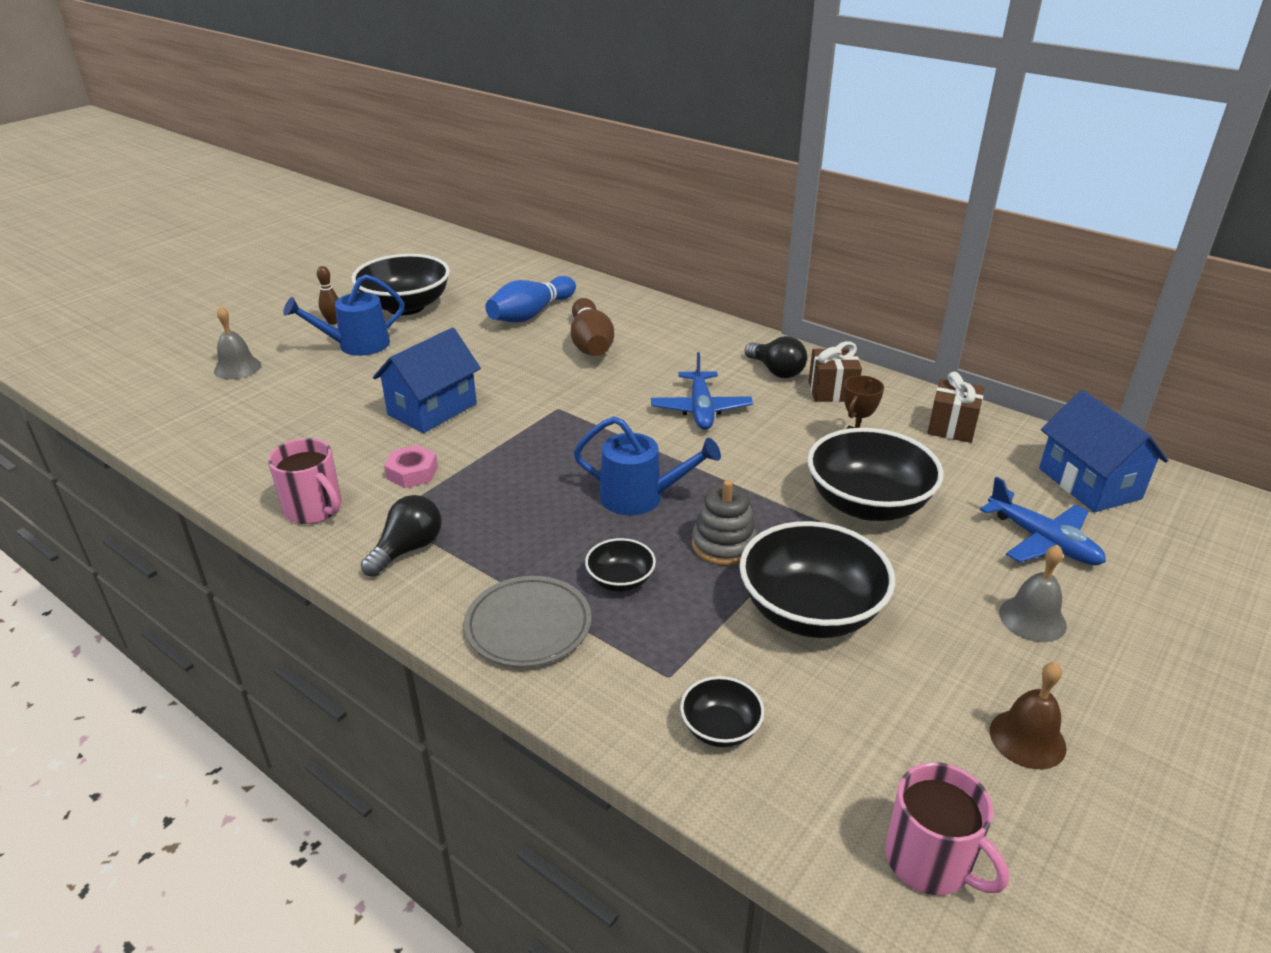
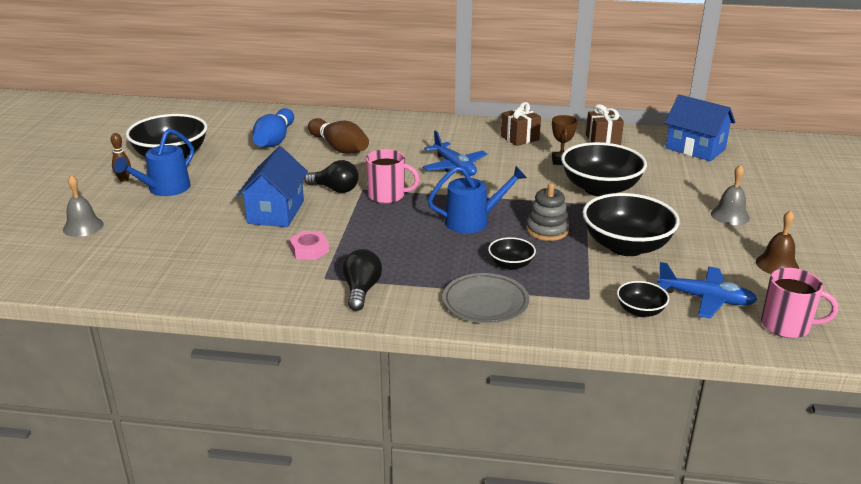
camera: 30 degrees left, 5 degrees down
pink mug [268,438,342,524] -> pink mug moved to [366,149,420,204]
black light bulb [745,336,807,378] -> black light bulb moved to [304,160,359,193]
blue plane [980,477,1106,565] -> blue plane moved to [657,262,758,319]

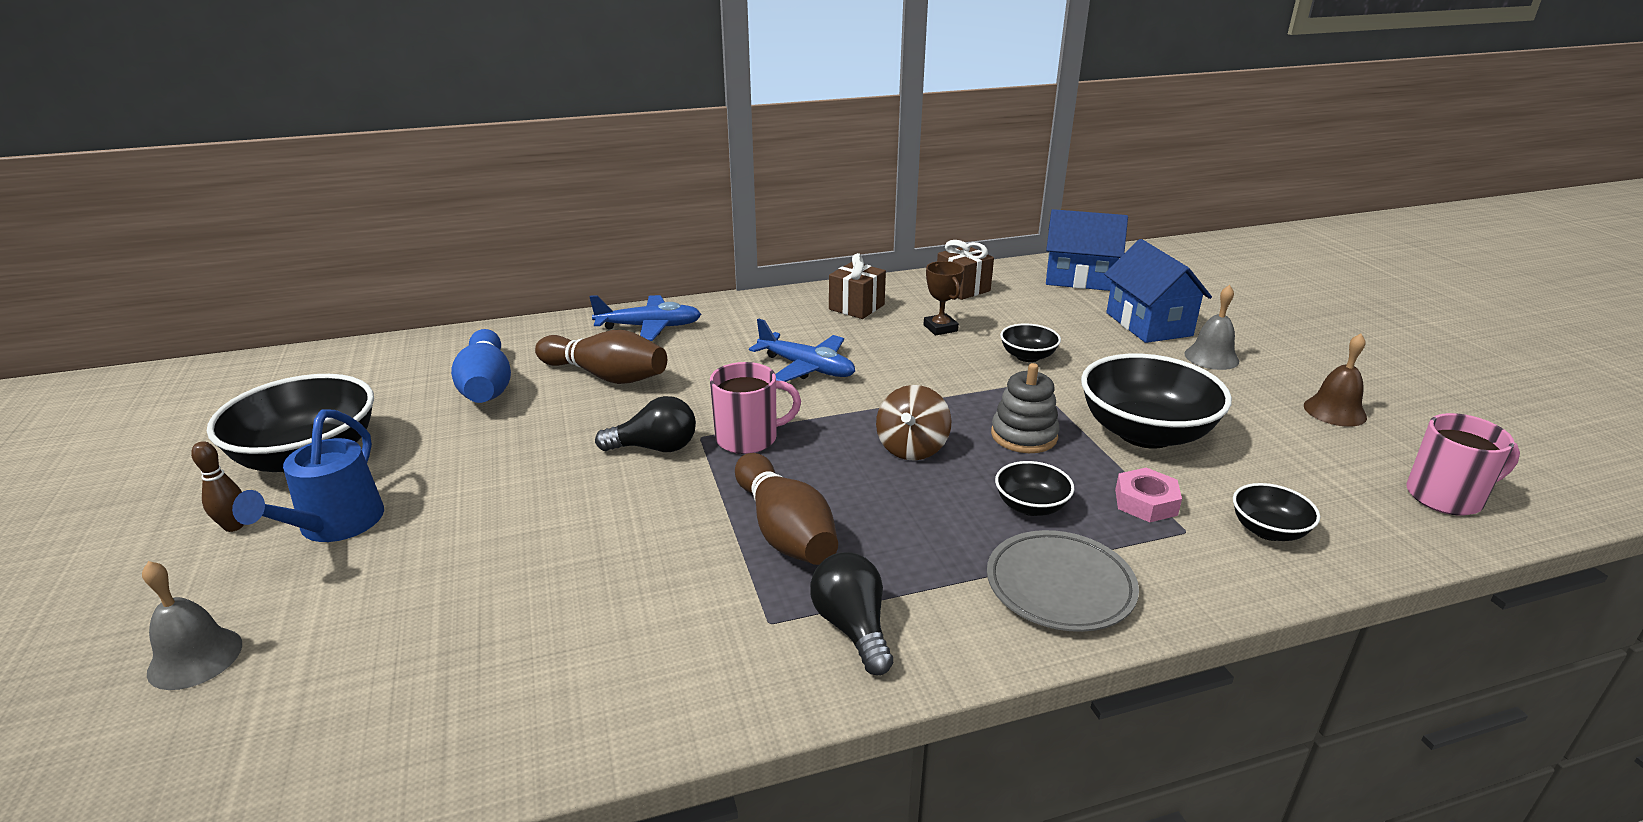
camera: 25 degrees left, 0 degrees up
blue house [237,146,308,227] -> blue house moved to [1104,239,1212,343]
pink nut [289,231,329,260] -> pink nut moved to [1115,468,1182,522]
blue watering can [428,166,527,233] -> brown spinning top [876,385,952,460]
black bowl [561,142,647,196] -> black bowl [1000,323,1061,362], size x0.49
blue plane [657,262,758,319] -> blue plane moved to [589,295,701,341]
none -> brown bowling pin [735,453,838,565]

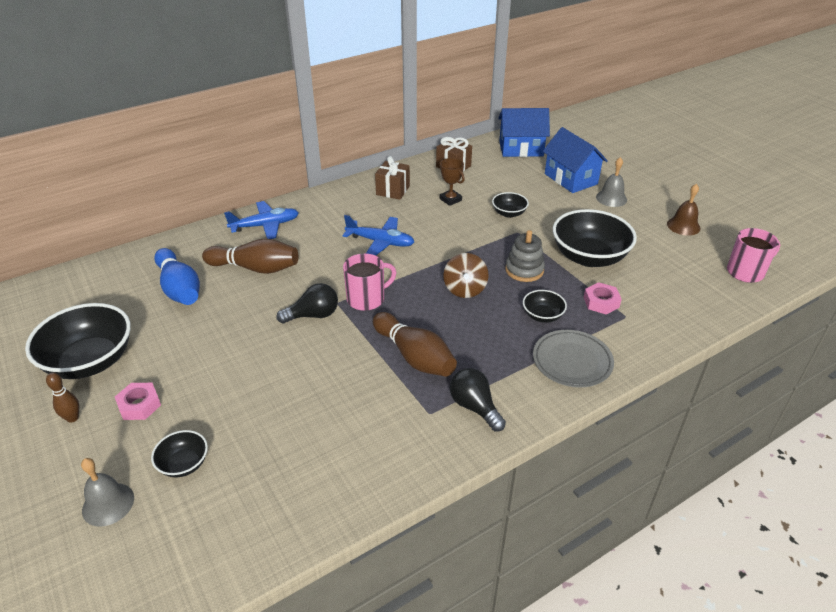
camera: 15 degrees left, 10 degrees up
blue watering can [232,410,384,542] -> pink nut [115,383,161,420]
black bowl [1233,483,1320,541] -> black bowl moved to [151,430,208,477]

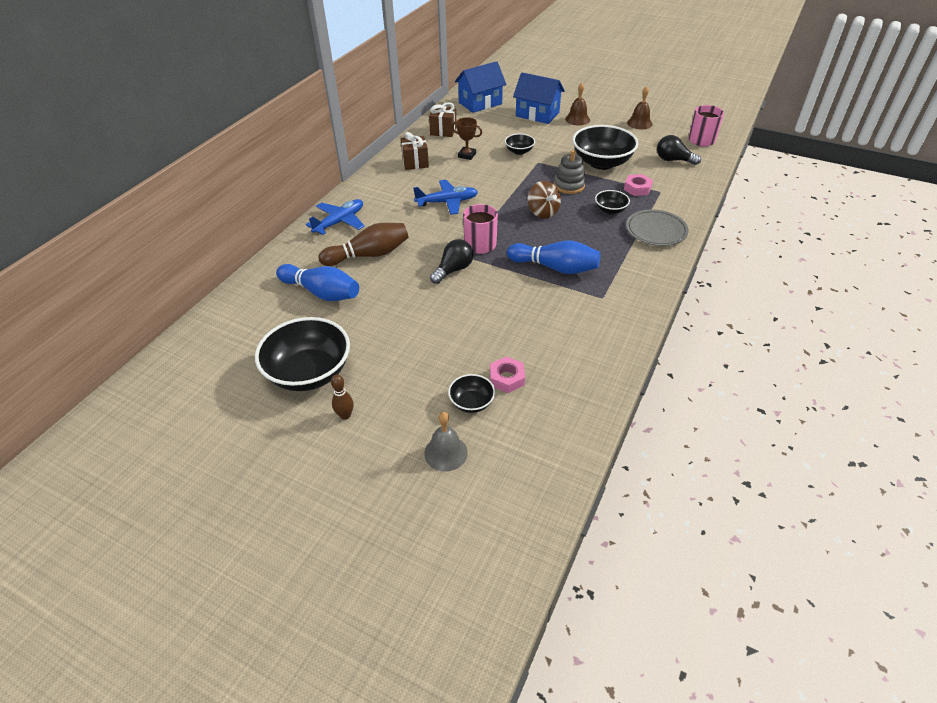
camera: 30 degrees left, 5 degrees up
pink nut [115,383,161,420] -> pink nut moved to [490,356,525,393]
brown bowling pin [373,312,457,377] -> blue bowling pin [507,241,600,274]
black light bulb [450,368,506,431] -> black light bulb moved to [657,135,701,165]
grey bell [596,157,627,207] -> brown bell [565,83,590,126]

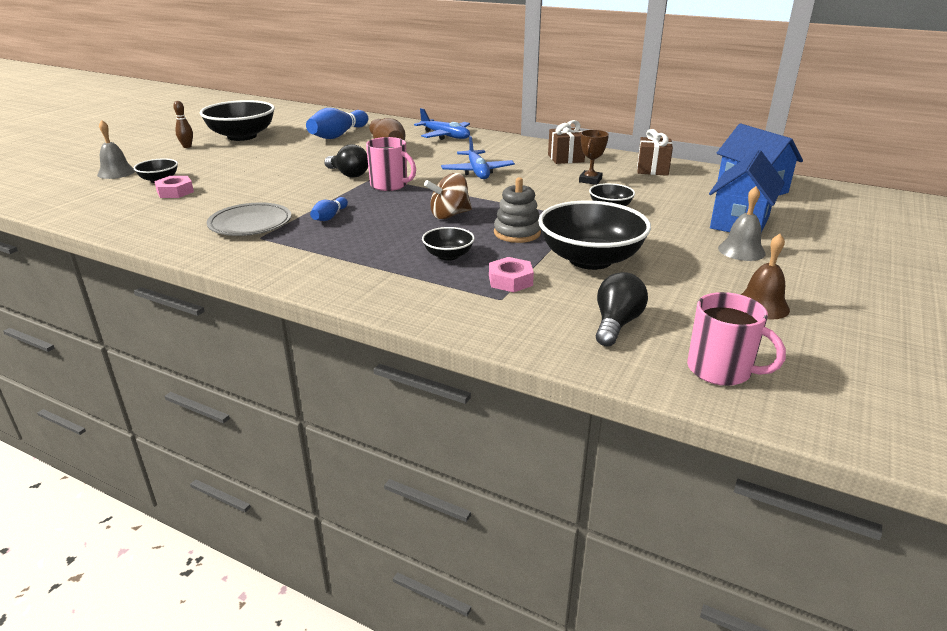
camera: 90 degrees right, 15 degrees down
blue bowling pin [507,241,600,274] -> blue bowling pin [310,197,348,221], size x0.51
brown bell [565,83,590,126] -> grey bell [718,186,766,261]
grey plate [626,210,689,246] -> grey plate moved to [207,202,291,236]

